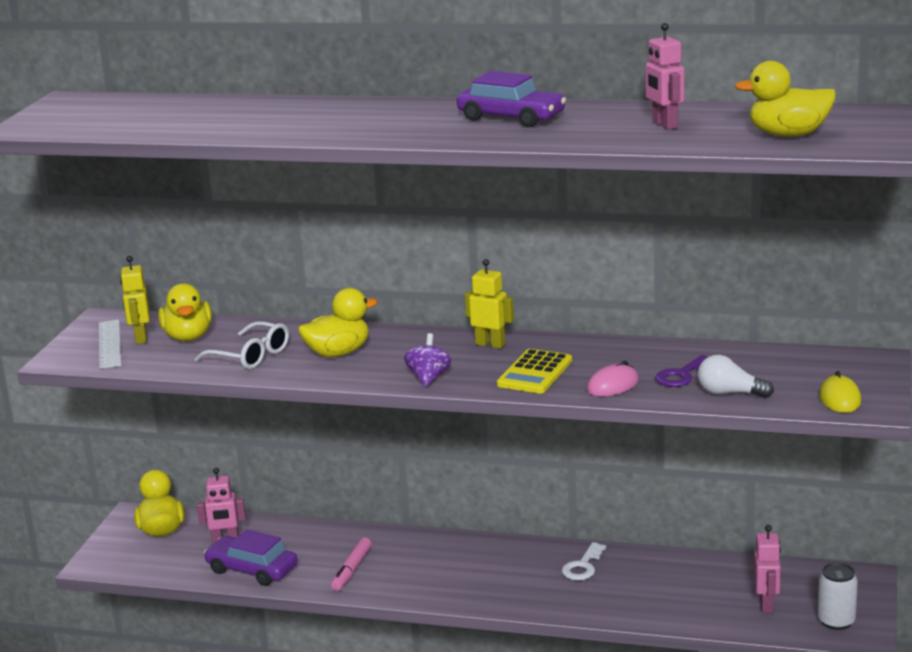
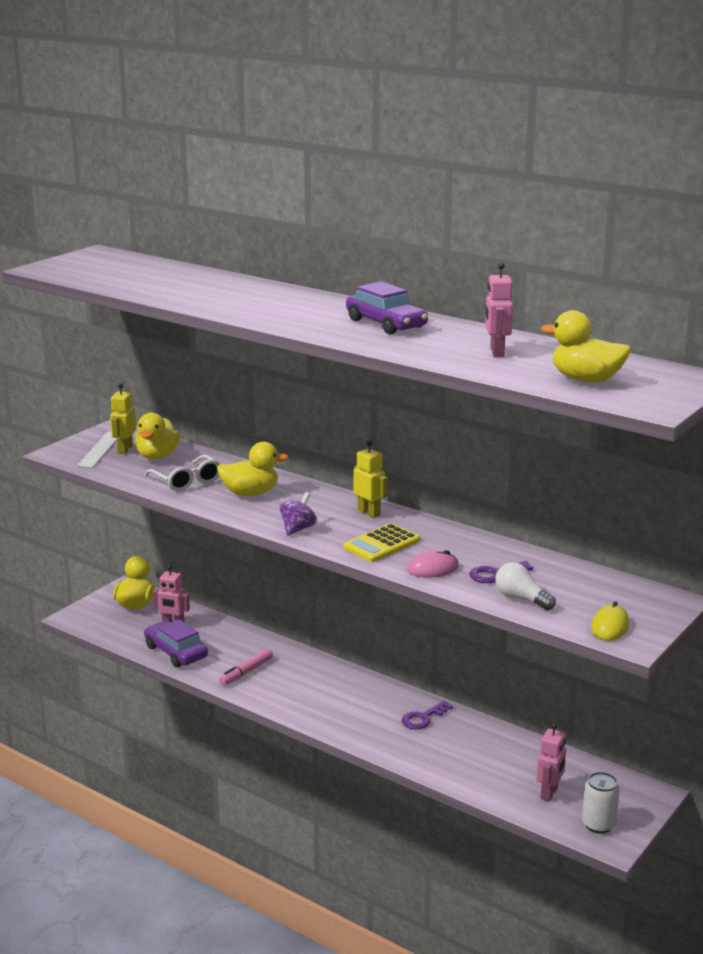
camera: 20 degrees right, 0 degrees up
white key [562,542,606,580] -> purple key [402,701,453,730]

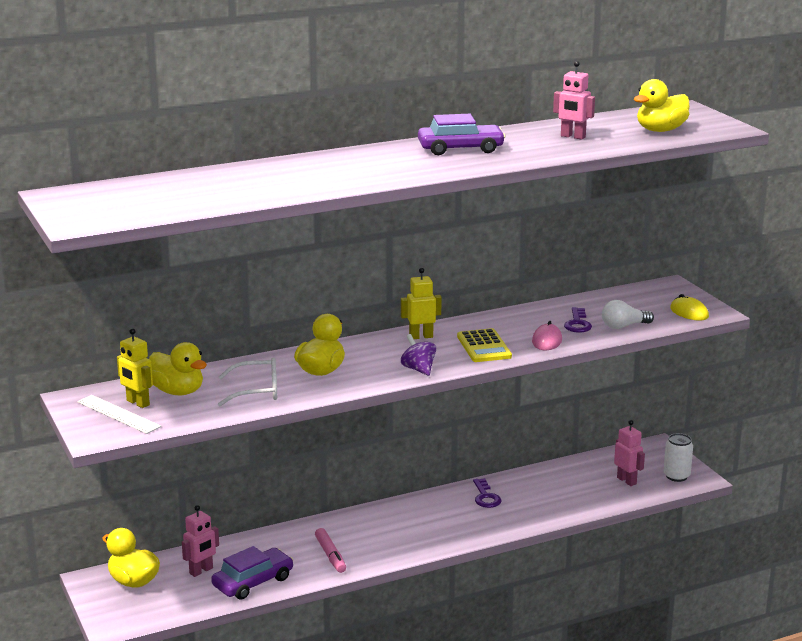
camera: 60 degrees left, 0 degrees up
purple car [144,619,208,667] -> purple car turned 150 degrees clockwise [211,546,294,600]

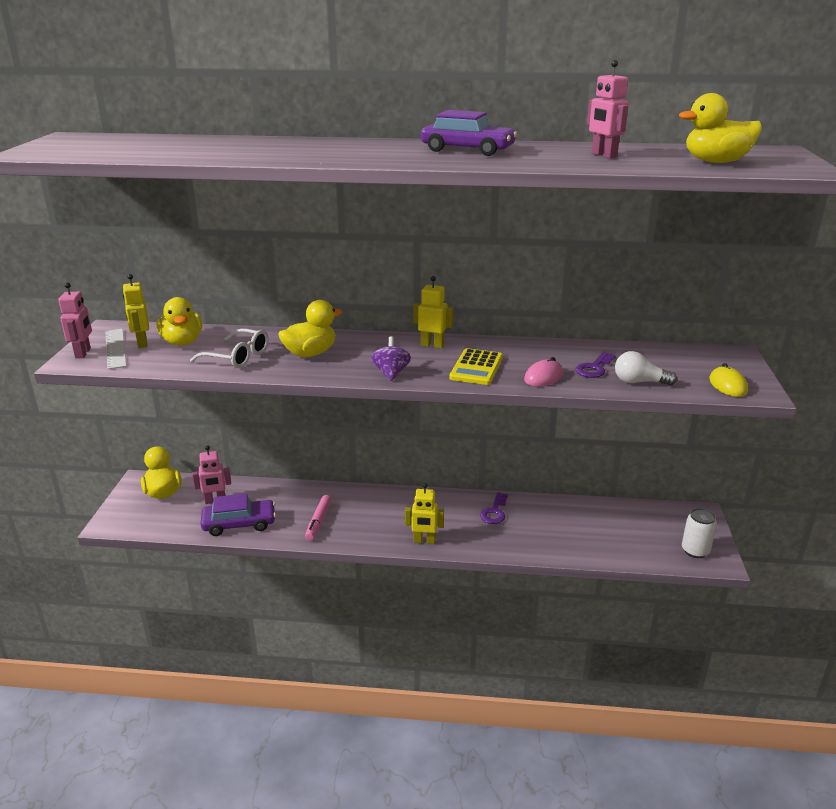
camera: 30 degrees right, 5 degrees up
pink robot [614,420,645,486] -> pink robot moved to [58,282,92,358]
none -> yellow robot [405,483,444,544]

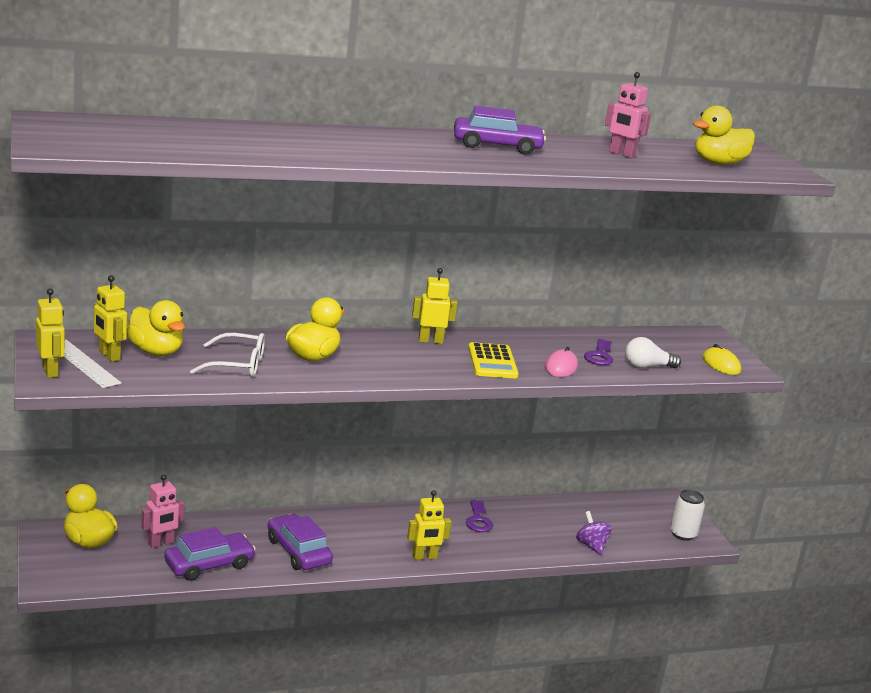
camera: 25 degrees left, 5 degrees down
pink robot [58,282,92,358] -> yellow robot [36,289,65,378]
pink marker [305,495,332,541] -> purple car [268,514,333,570]
purple spinning top [371,337,411,381] -> purple spinning top moved to [576,511,612,555]

